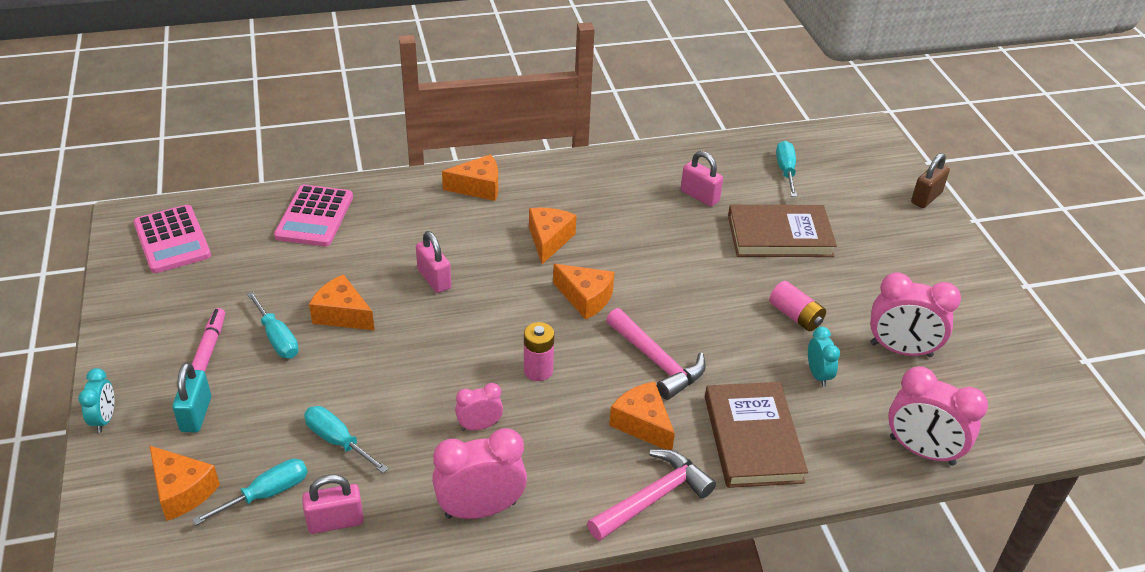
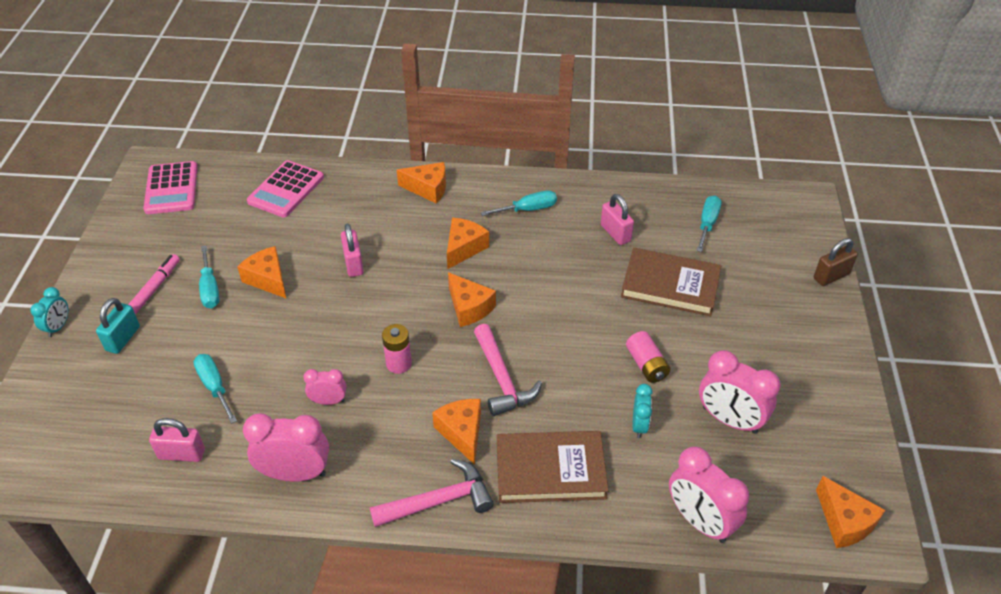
camera: 20 degrees right, 5 degrees up
orange cheese [149,445,220,521] -> orange cheese moved to [816,476,885,548]
turquoise screwdriver [192,459,308,525] -> turquoise screwdriver moved to [480,190,557,216]
brown book [705,382,808,488] -> brown book turned 75 degrees clockwise [497,431,609,503]

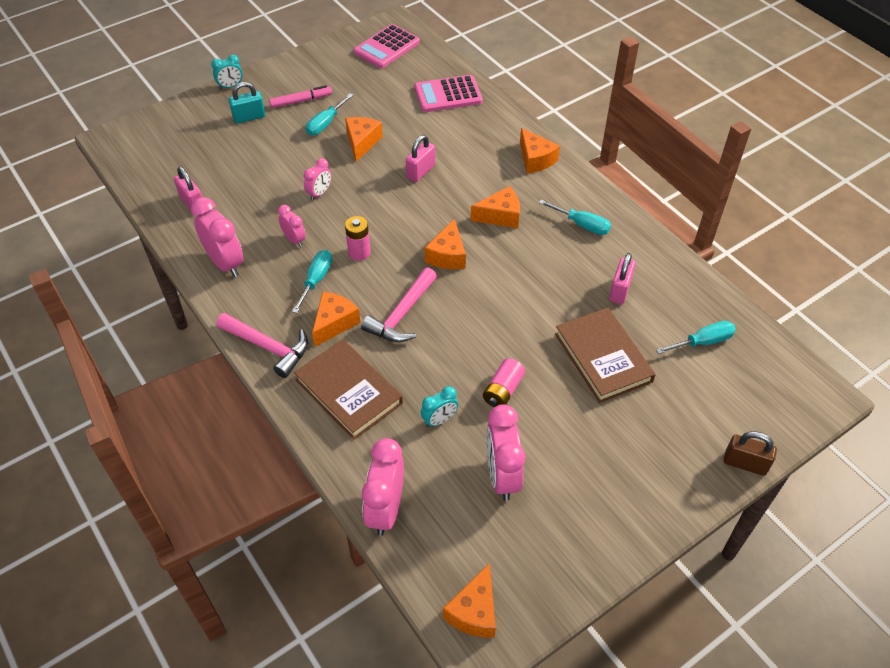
camera: 50 degrees right, 5 degrees up
turquoise screwdriver [194,354,237,424] -> turquoise screwdriver moved to [292,250,332,313]
none -> pink clock [304,158,332,200]

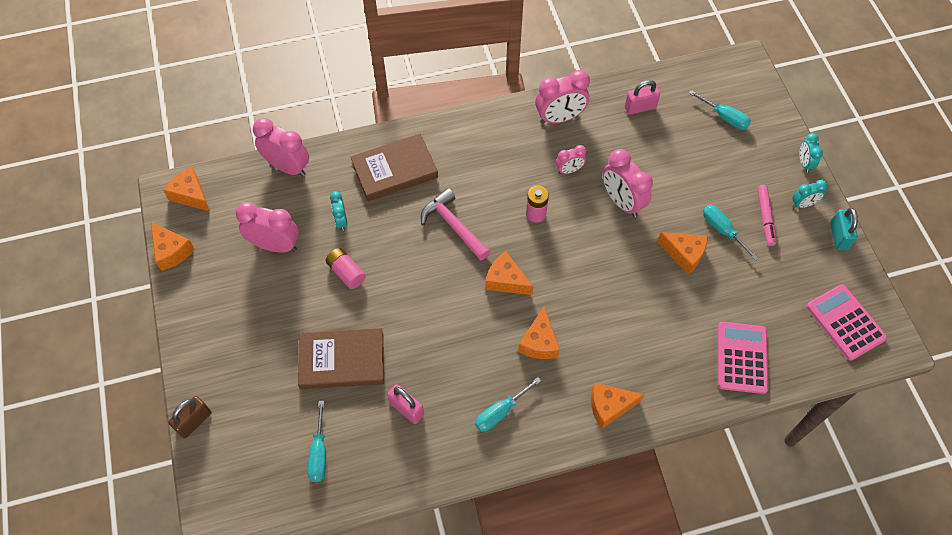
camera: 110 degrees right, 10 degrees up
pink hammer [216,313,308,378] -> none
turquoise padlock [229,82,266,124] -> turquoise padlock moved to [830,208,858,250]
turquoise screwdriver [292,250,332,313] -> turquoise screwdriver moved to [689,90,751,130]
pink clock [304,158,332,200] -> pink clock [603,149,653,217], size x1.82
orange cheese [312,291,361,347] -> orange cheese moved to [151,222,195,271]
pink padlock [406,135,435,182] -> none
none -> turquoise clock [792,180,828,208]

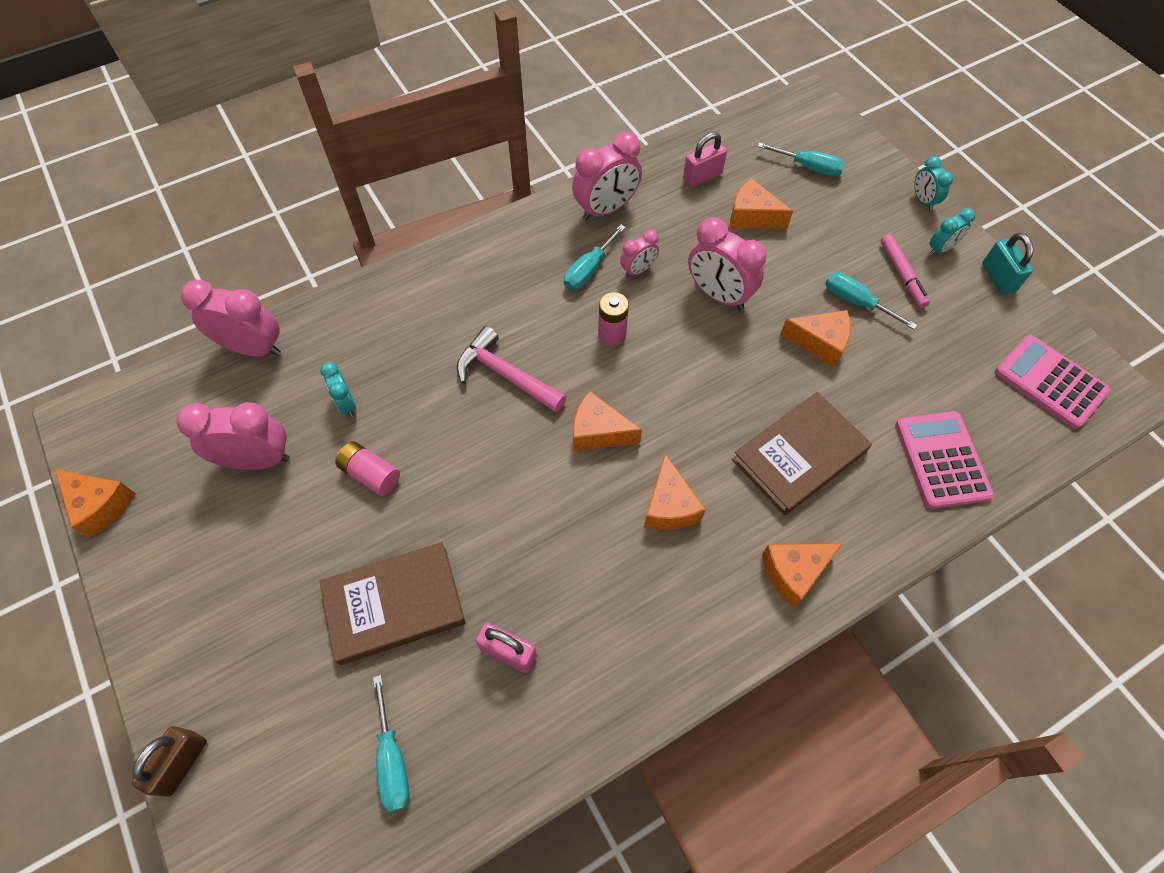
camera: 15 degrees left, 0 degrees up
orange cheese [163,167,210,211] -> orange cheese moved to [730,178,793,229]
brown book [351,134,438,201] -> brown book moved to [732,392,872,515]
turquoise screwdriver [475,377,541,432] -> turquoise screwdriver moved to [564,224,626,290]

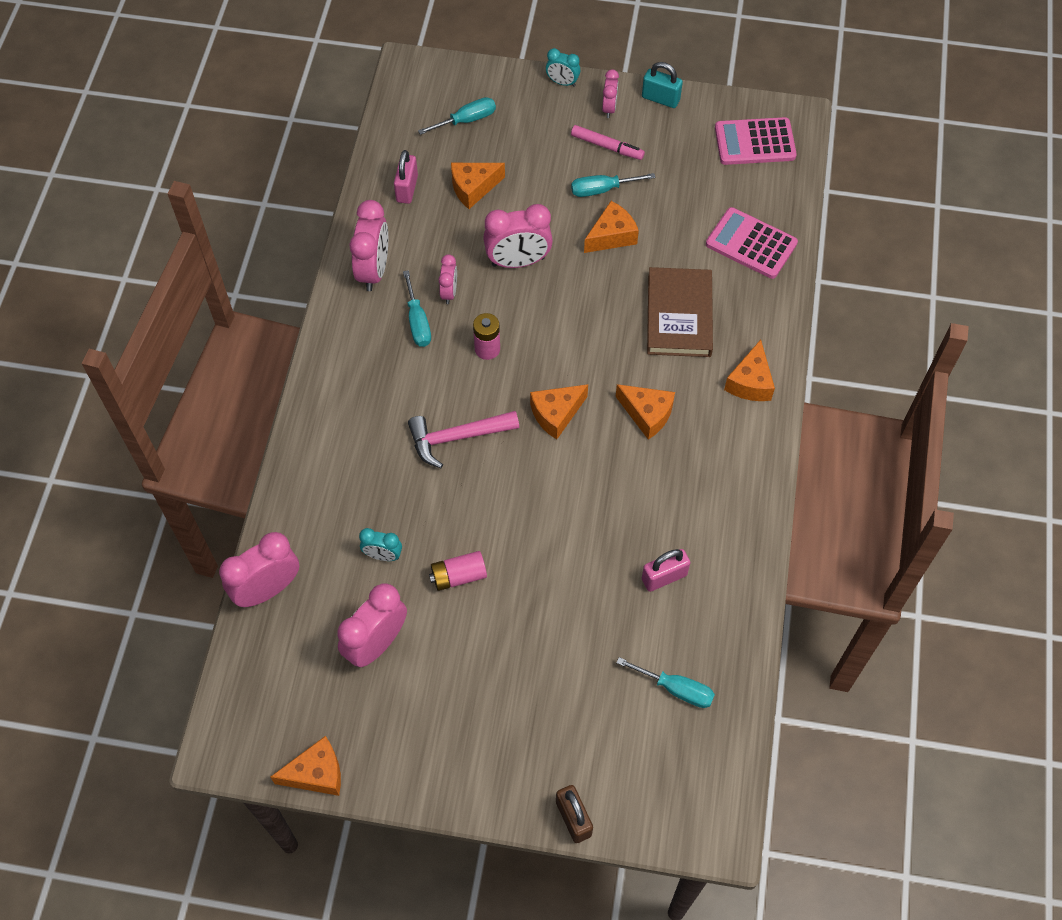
camera: 50 degrees left, 0 degrees up
brown book [319,542,466,665] -> none
turquoise clock [930,208,975,256] -> pink clock [602,69,619,118]

